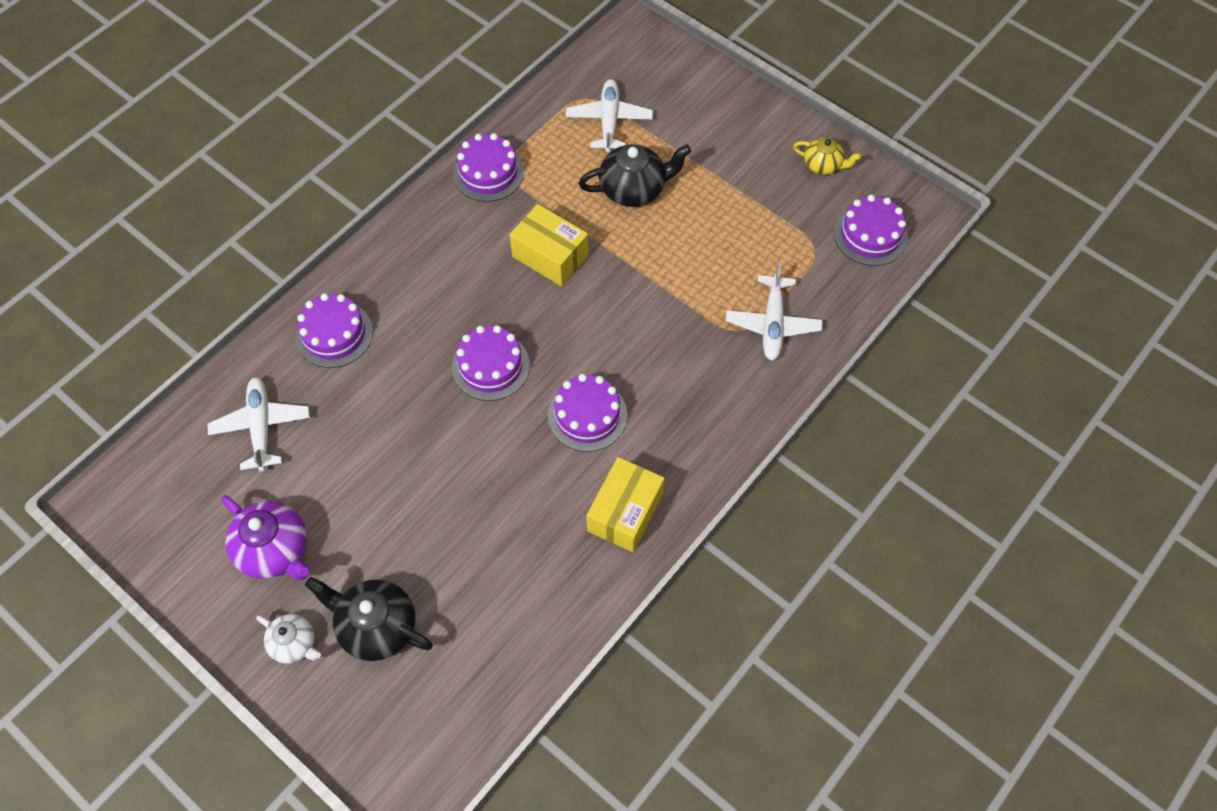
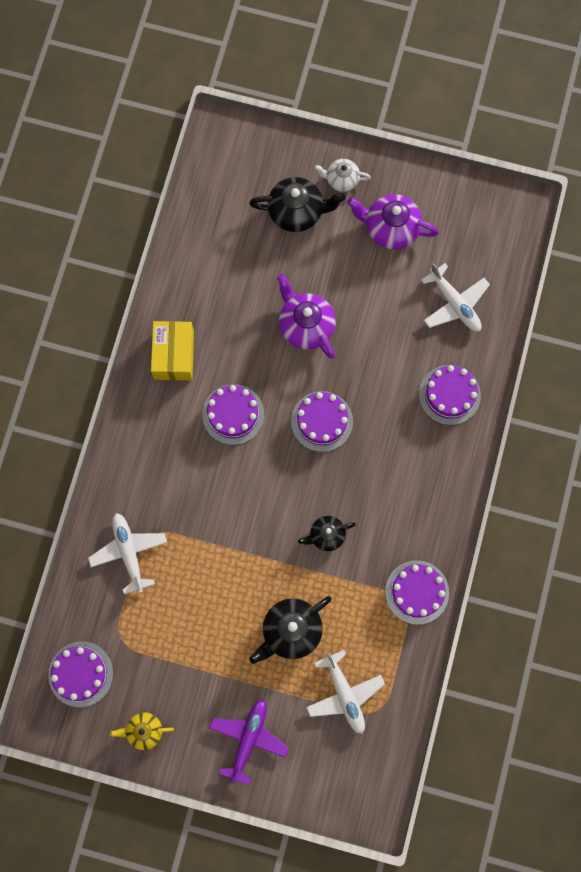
camera: 155 degrees right, 15 degrees up
yellow box [509,204,589,286] -> black teapot [298,516,356,551]
none -> purple plane [209,699,289,785]
none -> purple teapot [277,274,336,359]

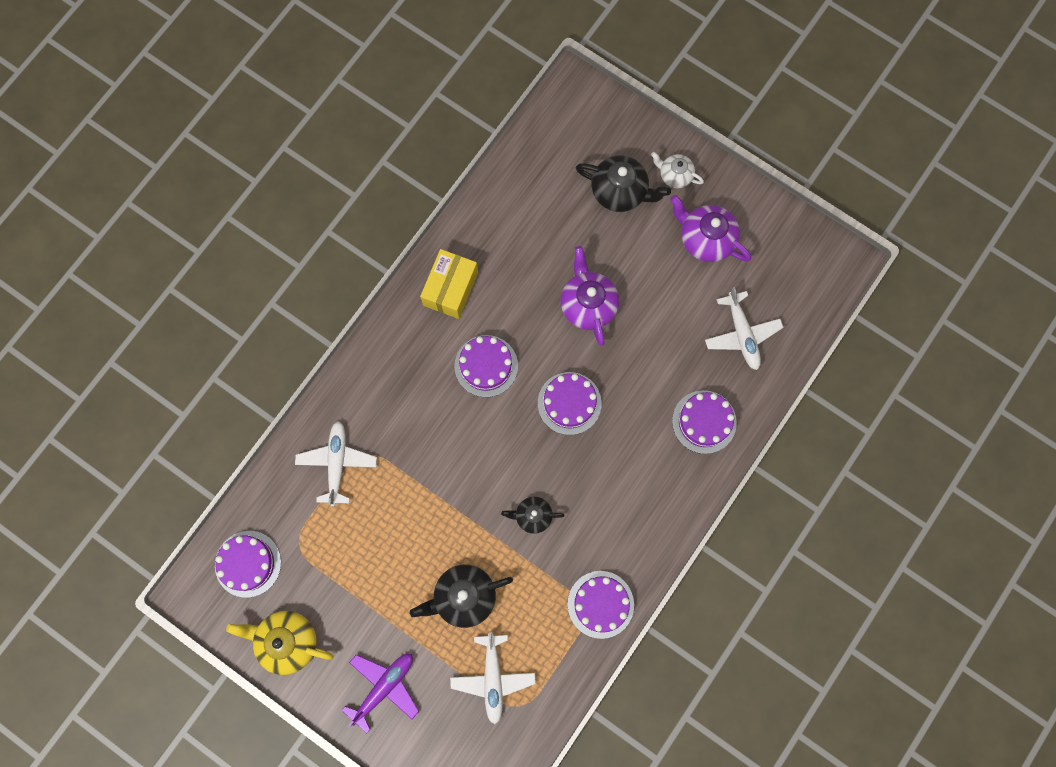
camera: 20 degrees right, 0 degrees up
yellow teapot [110,712,174,750] -> yellow teapot [226,611,334,675], size x1.65

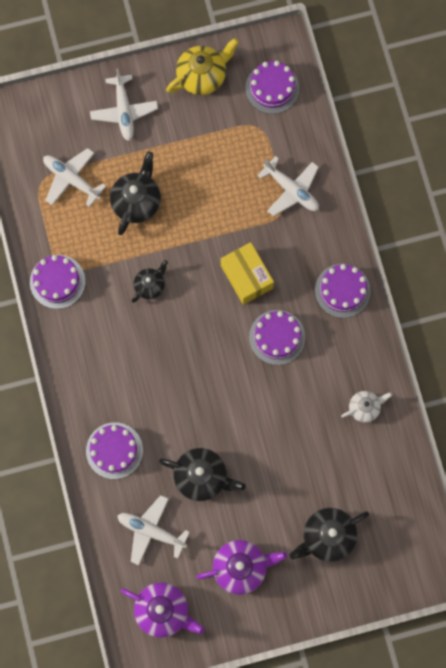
camera: 130 degrees right, 0 degrees up
purple plane [341,654,419,733] -> white plane [90,69,158,141]
yellow box [420,249,478,319] -> yellow box moved to [221,242,274,305]
purple cake [538,372,602,435] -> purple cake moved to [315,264,371,318]
purple teapot [560,246,619,346] -> purple teapot moved to [121,582,204,638]
white teapot [651,152,704,188] -> white teapot moved to [341,391,392,423]
none -> black teapot [159,448,246,501]

